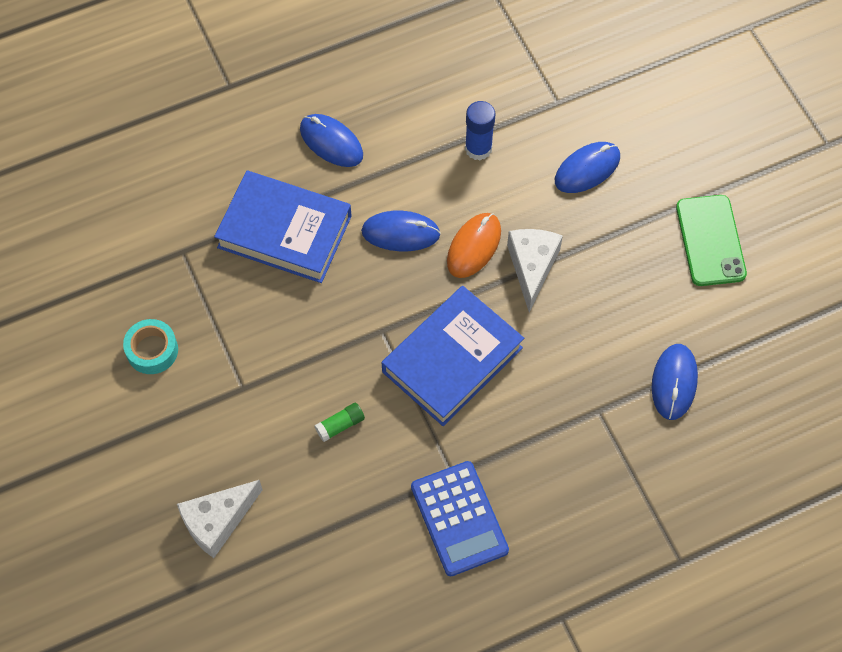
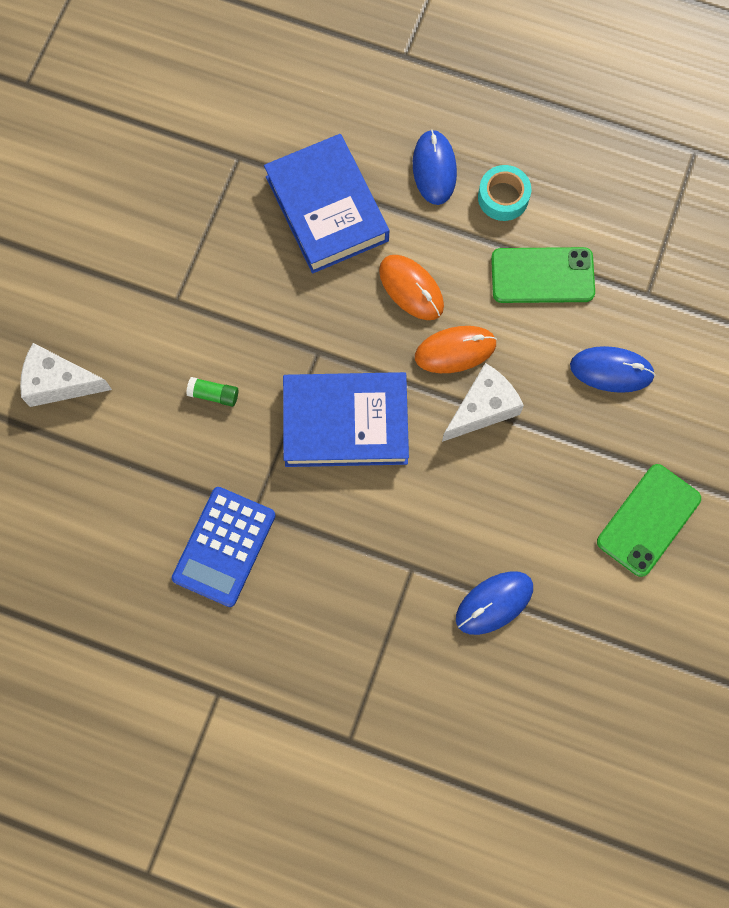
camera: 45 degrees right, 10 degrees up
turquoise tape [123,319,178,374] -> turquoise tape moved to [478,165,531,221]
blue mouse [361,211,441,251] -> orange mouse [379,255,444,320]
blue glue stick [465,101,495,160] -> green phone [491,247,595,303]

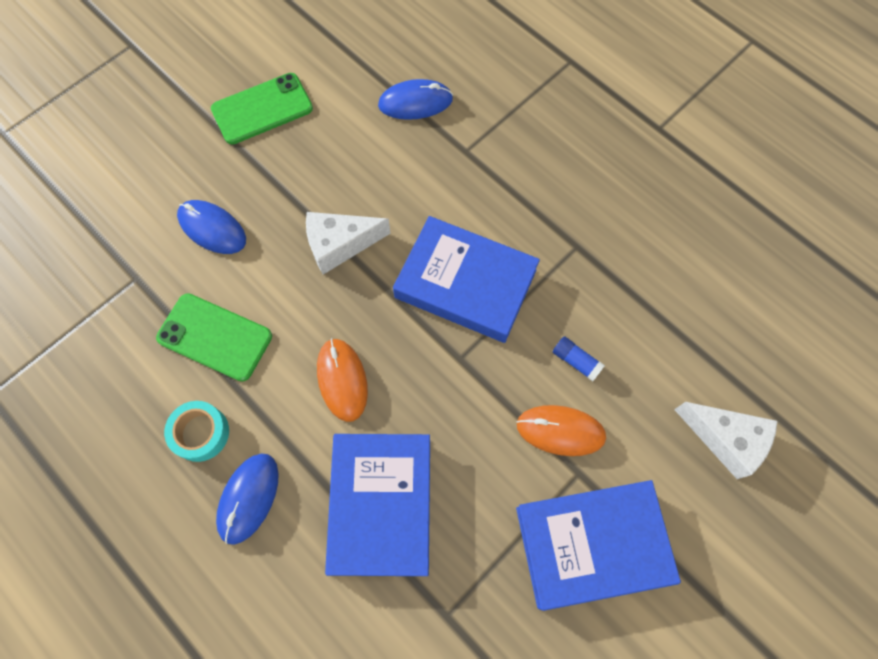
camera: 155 degrees left, 5 degrees down
blue calculator [172,487,276,607] -> none
green glue stick [186,377,238,407] -> blue glue stick [553,336,605,381]
orange mouse [415,326,497,373] -> orange mouse moved to [517,405,606,456]
none -> blue book [516,480,681,611]

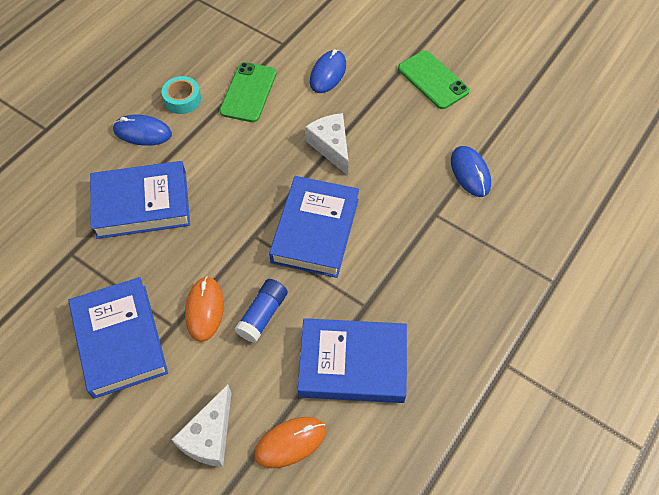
camera: 80 degrees right, 10 degrees down
orange mouse [317,338,368,422] -> orange mouse moved to [254,417,326,468]
blue glue stick [553,336,605,381] -> blue glue stick [235,279,288,343], size x1.54
none -> blue book [298,318,407,403]

